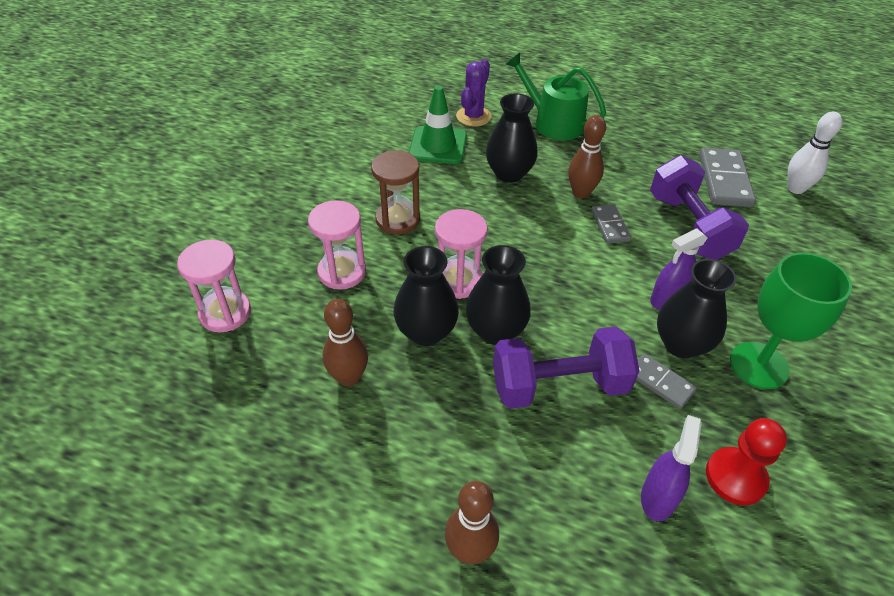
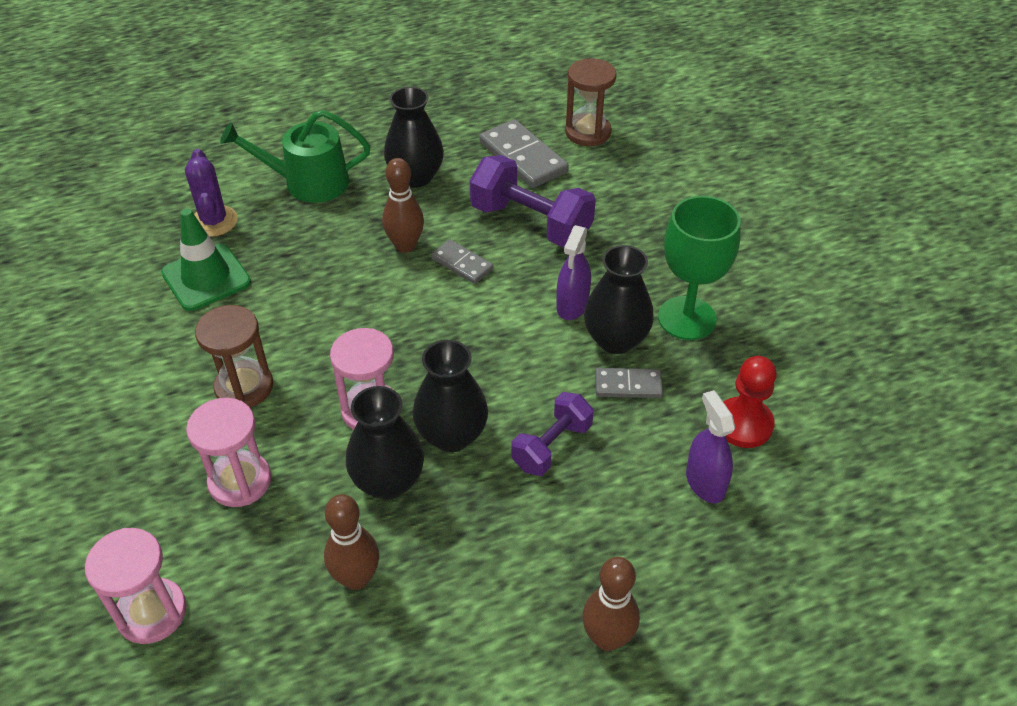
camera: 40 degrees left, 0 degrees up
black vase [486,93,538,183] -> black vase moved to [384,87,444,188]
purple dumbbell [493,327,639,409] -> purple dumbbell [511,392,594,476], size x0.62
white bowling pin [787,112,842,194] -> brown hourglass [565,58,616,146]

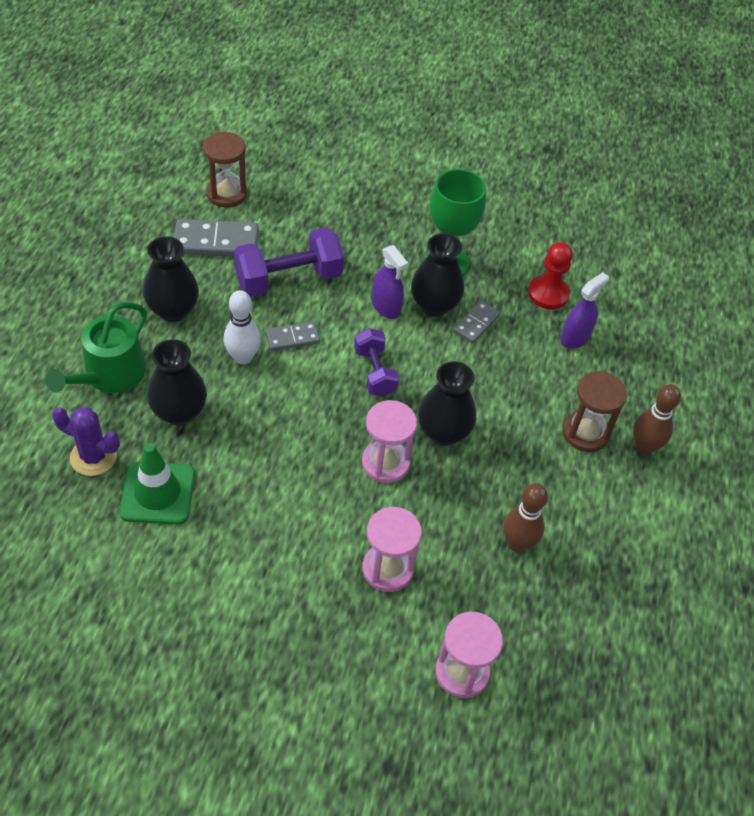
camera: 60 degrees left, 5 degrees up
brown hourglass [195,305,273,408] -> brown hourglass moved to [563,371,627,452]
black vase [346,386,424,500] -> black vase moved to [147,339,207,426]
brown bowling pin [382,158,424,253] -> white bowling pin [224,290,261,365]
purple dumbbell [511,392,594,476] -> purple dumbbell moved to [354,328,399,397]
purple spray bottle [686,390,735,503] -> purple spray bottle turned 120 degrees clockwise [560,272,609,349]

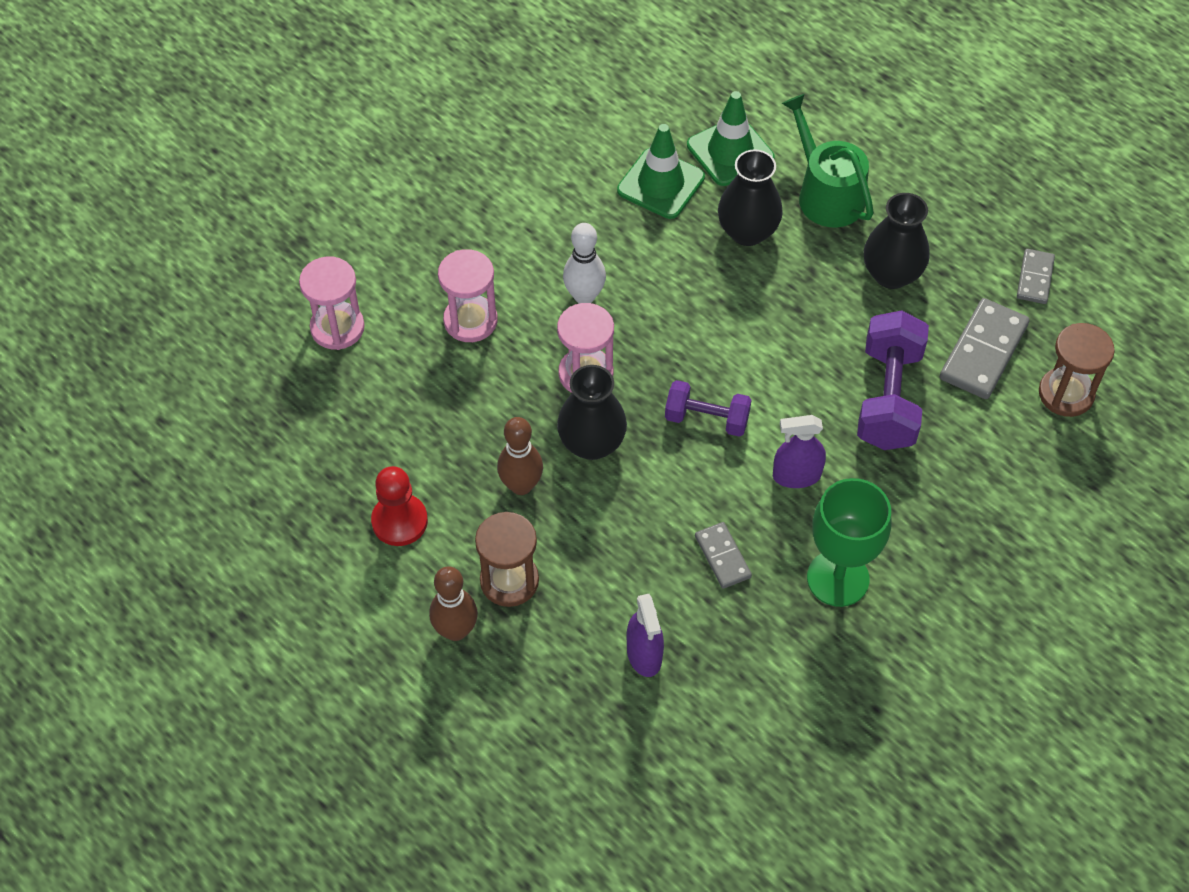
camera: 125 degrees right, 5 degrees up
purple cactus [52,407,120,476] -> green traffic cone [687,91,775,186]
white bowling pin [224,290,261,365] -> white bowling pin moved to [563,223,606,304]
grey domino [266,322,320,351] -> grey domino moved to [1017,249,1055,304]
black vase [411,233,464,317] -> none
brown bowling pin [503,483,548,552] -> brown bowling pin moved to [497,417,543,495]
red pawn [528,242,573,310] -> red pawn moved to [371,466,428,546]

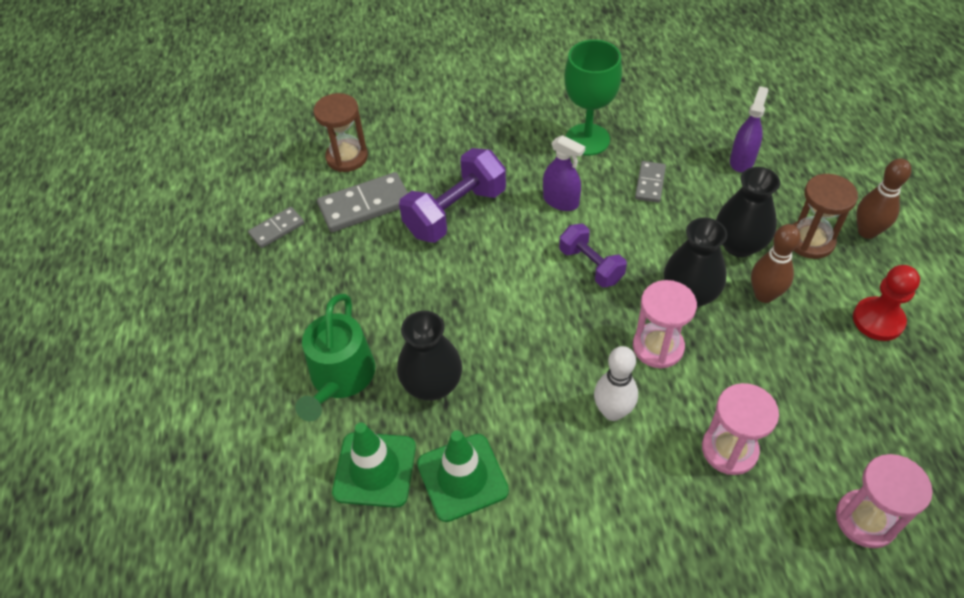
camera: 140 degrees left, 5 degrees down
black vase [864,193,930,289] -> black vase moved to [716,167,780,257]

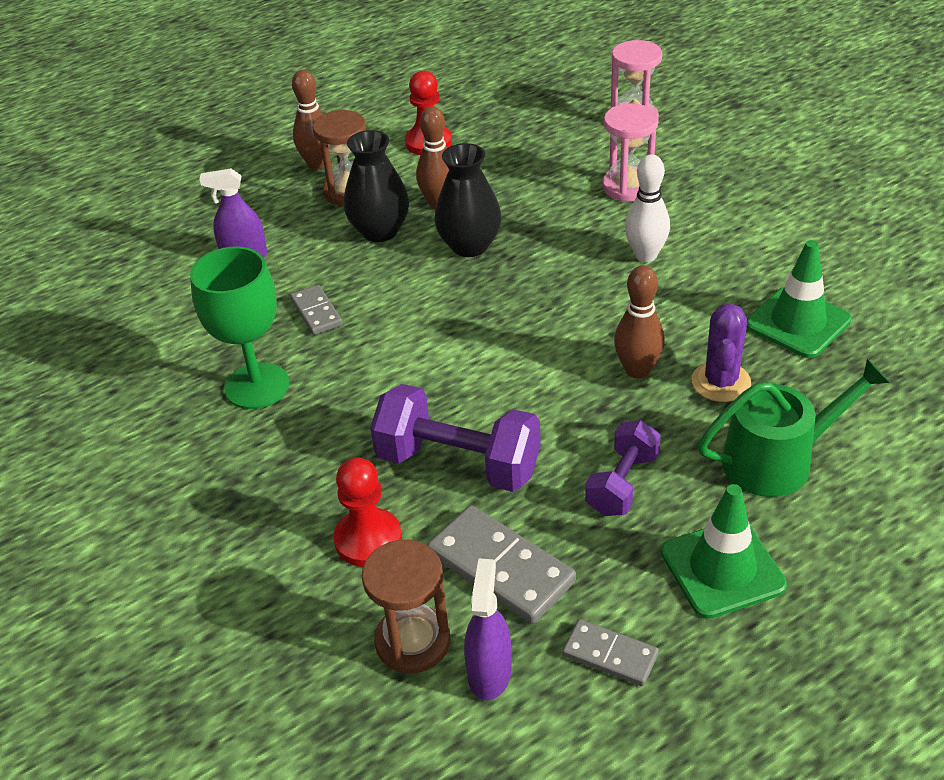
camera: 115 degrees left, 10 degrees down
green traffic cone [332,423,416,508] -> green traffic cone moved to [661,484,787,619]
black vase [397,311,462,401] -> purple cactus [692,303,751,402]
purple spray bottle [543,135,585,211] -> purple spray bottle moved to [464,558,512,700]
purple dumbbell [559,223,627,287] -> purple dumbbell moved to [585,420,661,516]
pink hourglass [633,280,697,369] -> none
grey domino [635,161,666,203] -> grey domino turned 75 degrees clockwise [290,285,343,335]
none -> red pawn [334,457,402,567]
none -> brown bowling pin [614,266,665,379]

